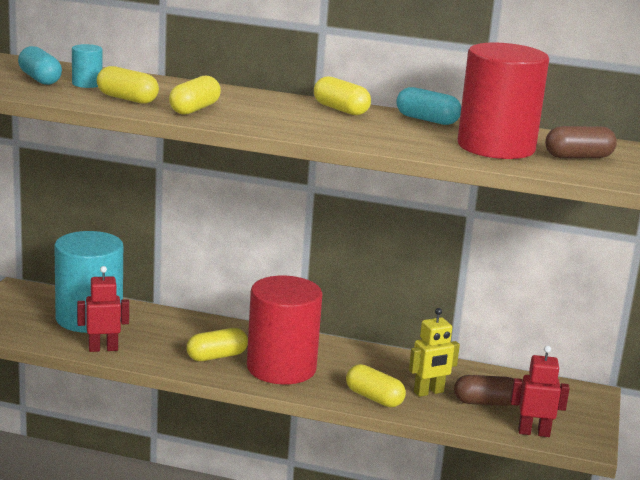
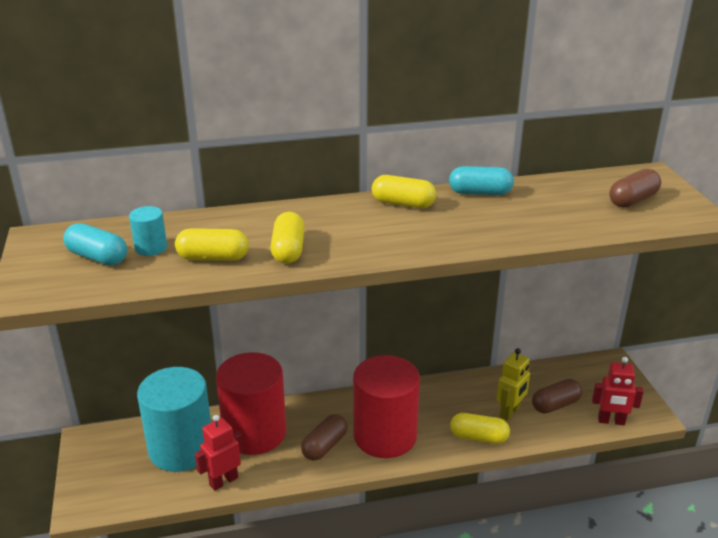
camera: 25 degrees left, 10 degrees up
yellow capsule [186,328,248,361] -> brown capsule [301,414,348,461]
red cylinder [457,42,549,159] -> red cylinder moved to [216,352,286,455]
red robot [510,346,570,437] -> red robot turned 150 degrees counterclockwise [592,357,644,425]

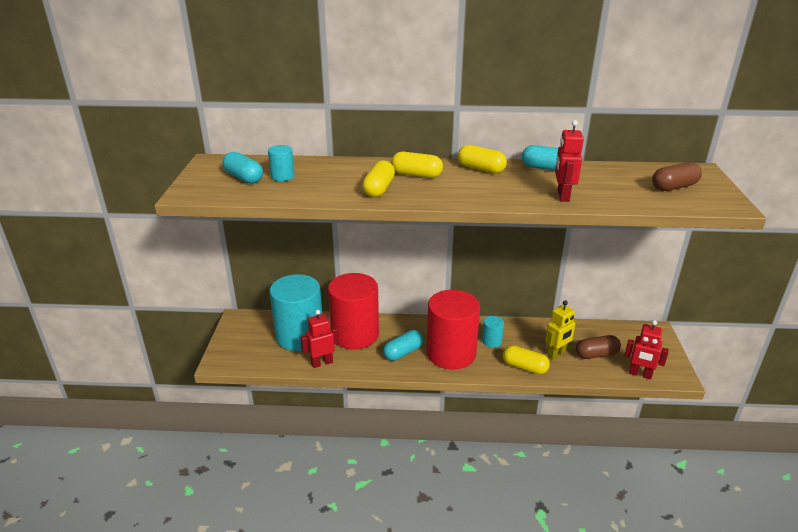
camera: 15 degrees right, 0 degrees up
yellow capsule [175,228,249,261] -> yellow capsule moved to [391,152,443,178]
brown capsule [301,414,348,461] -> turquoise capsule [383,330,423,361]
none -> turquoise cylinder [482,316,504,348]
none -> red robot [555,120,584,202]

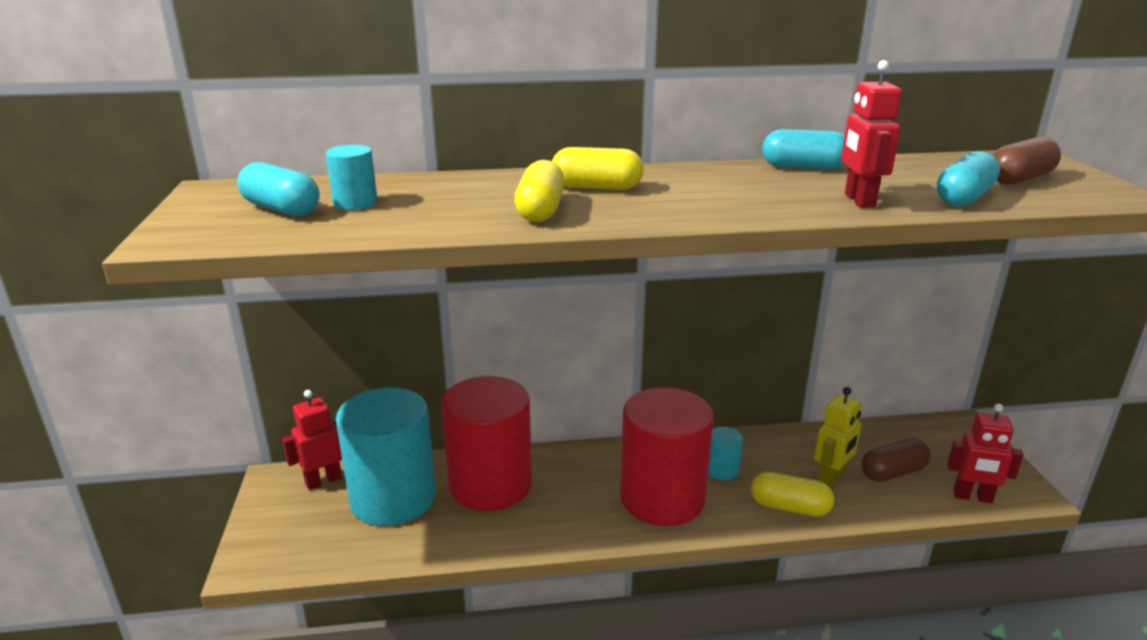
camera: 10 degrees left, 5 degrees down
red robot [300,310,339,368] -> red robot moved to [282,390,342,490]
turquoise capsule [383,330,423,361] -> turquoise capsule moved to [937,151,1000,206]
yellow capsule [458,145,507,174] -> none

